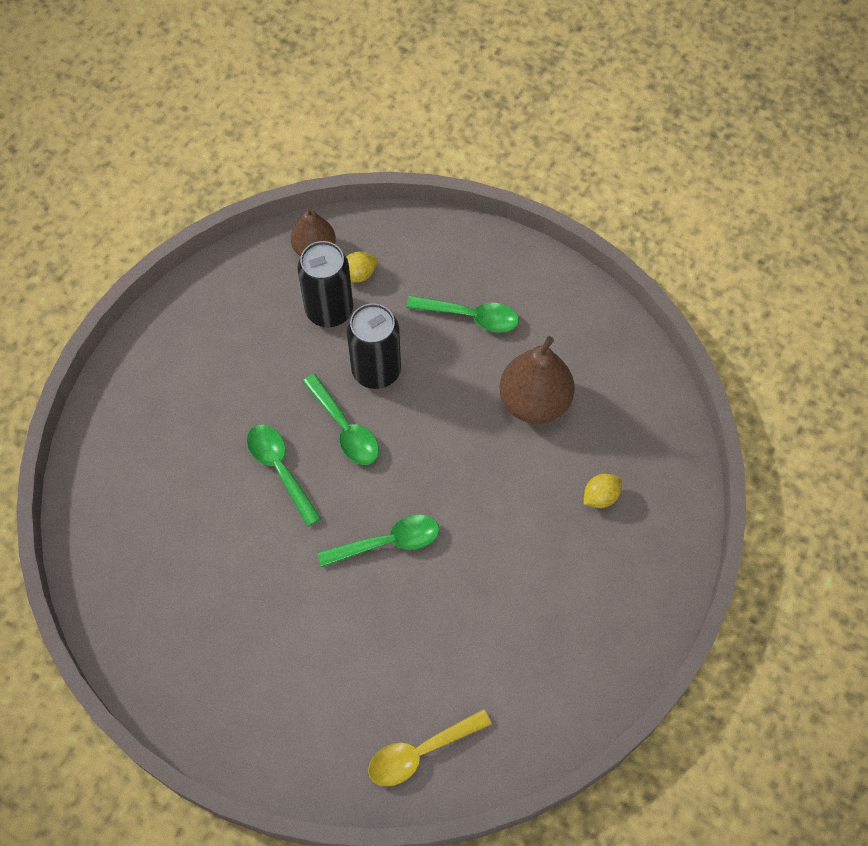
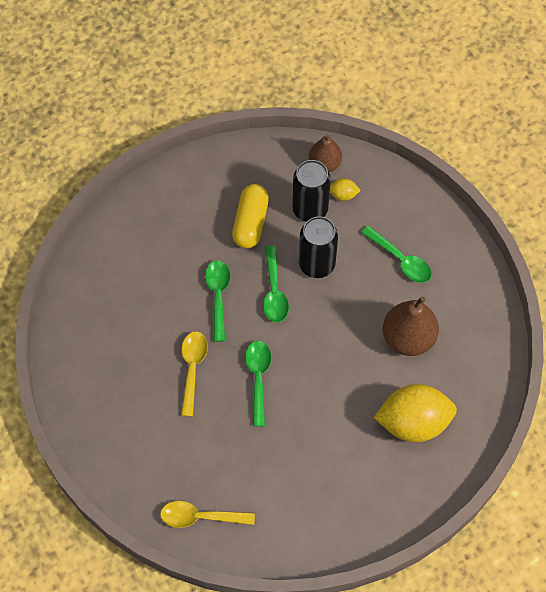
camera: 30 degrees right, 0 degrees up
green spoon [318,515,439,567] -> green spoon turned 105 degrees counterclockwise [245,341,271,427]
yellow lemon [584,474,622,508] -> yellow lemon [373,384,457,442], size x2.33
none -> yellow spoon [181,331,208,417]
none -> yellow capsule [232,184,269,249]

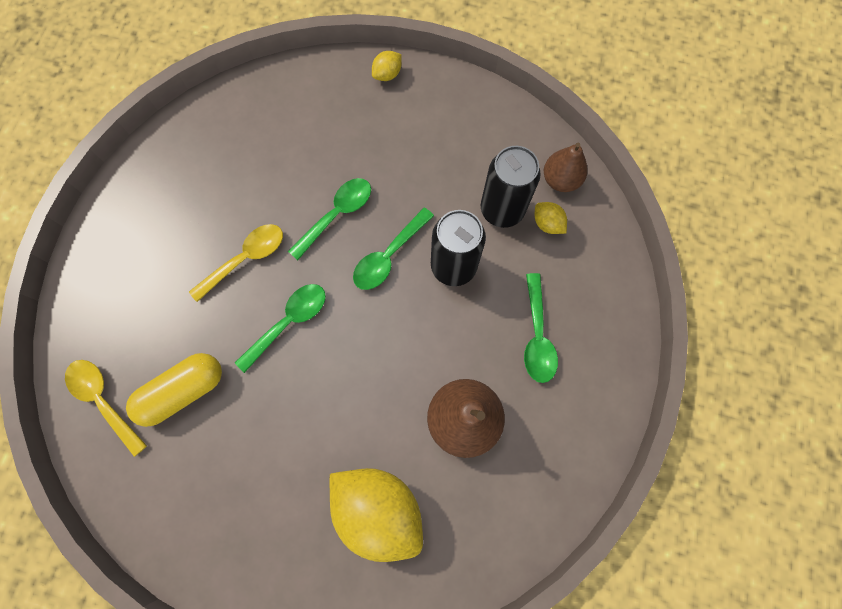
camera: 45 degrees right, 10 degrees up
yellow capsule [232,184,269,249] -> yellow capsule moved to [126,353,222,427]
none -> yellow lemon [372,51,402,81]

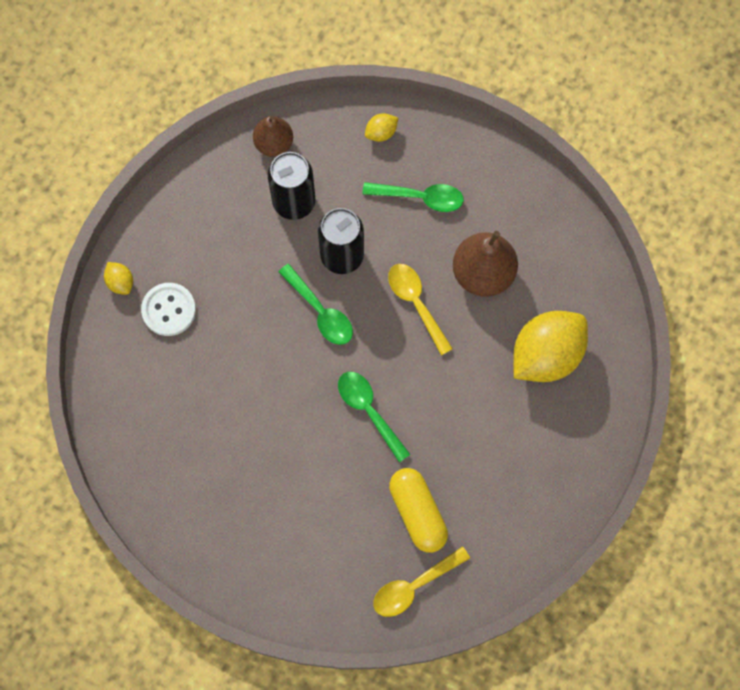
camera: 80 degrees left, 0 degrees up
yellow spoon [189,224,283,302] -> yellow spoon moved to [388,264,453,356]
green spoon [288,178,371,260] -> none
yellow lemon [535,202,567,234] -> yellow lemon moved to [365,113,398,142]
none -> white button [141,283,196,336]

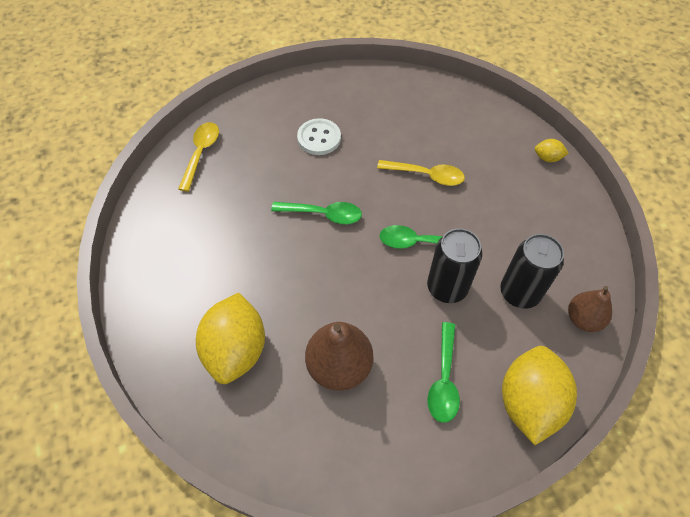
camera: 135 degrees right, 15 degrees down
white button [141,283,196,336] -> white button moved to [297,118,341,155]
green spoon [362,182,464,212] -> green spoon turned 45 degrees counterclockwise [427,322,460,423]
yellow lemon [365,113,398,142] -> yellow lemon [502,346,577,445], size x2.33
yellow spoon [388,264,453,356] -> yellow spoon moved to [377,160,465,186]
yellow capsule [389,468,448,553] -> none

